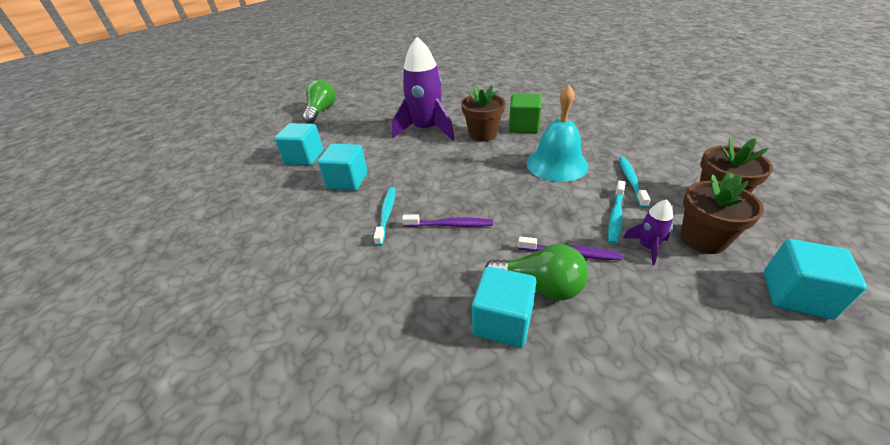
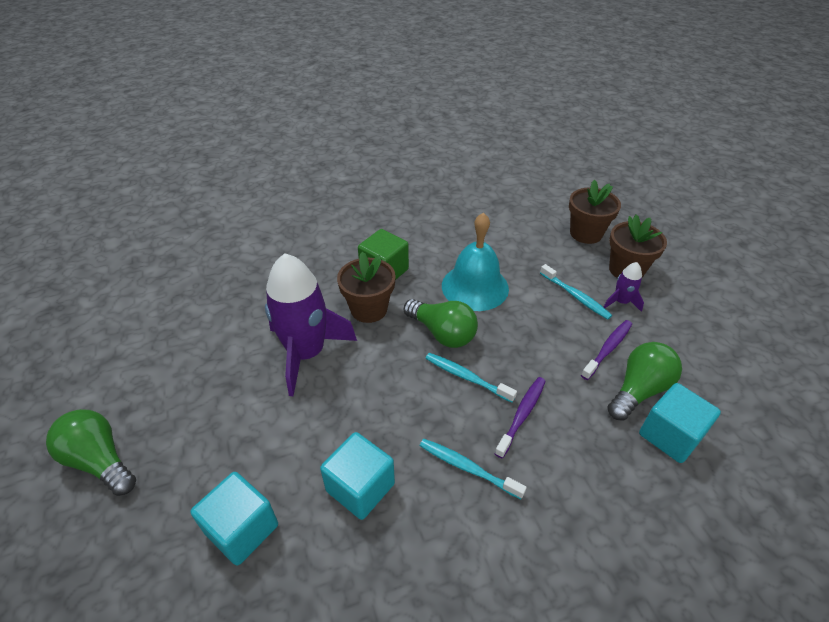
camera: 65 degrees left, 5 degrees up
turquoise toothbrush [619,157,650,208] -> turquoise toothbrush moved to [425,353,517,403]
turquoise cube [764,239,867,319] -> none
none -> green light bulb [404,299,478,348]

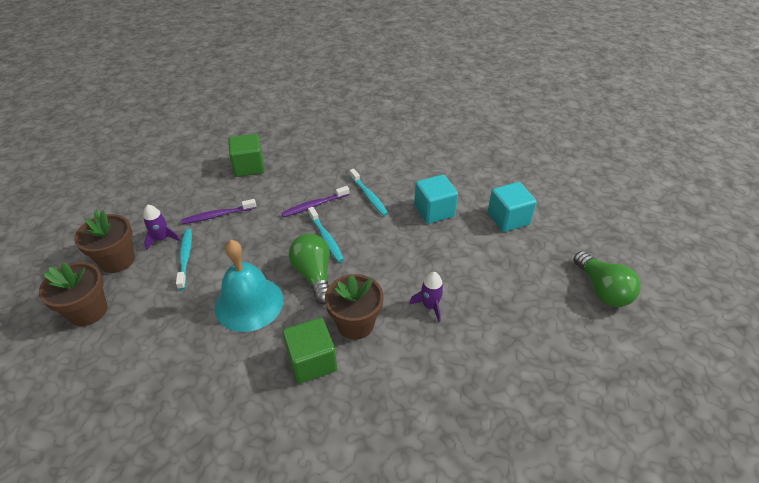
camera: 150 degrees left, 0 degrees up
purple rocket [265,253,357,396] -> purple rocket [410,272,444,322], size x0.44
green light bulb [607,342,682,421] -> none
turquoise cube [639,383,721,463] -> green cube [228,134,265,177]

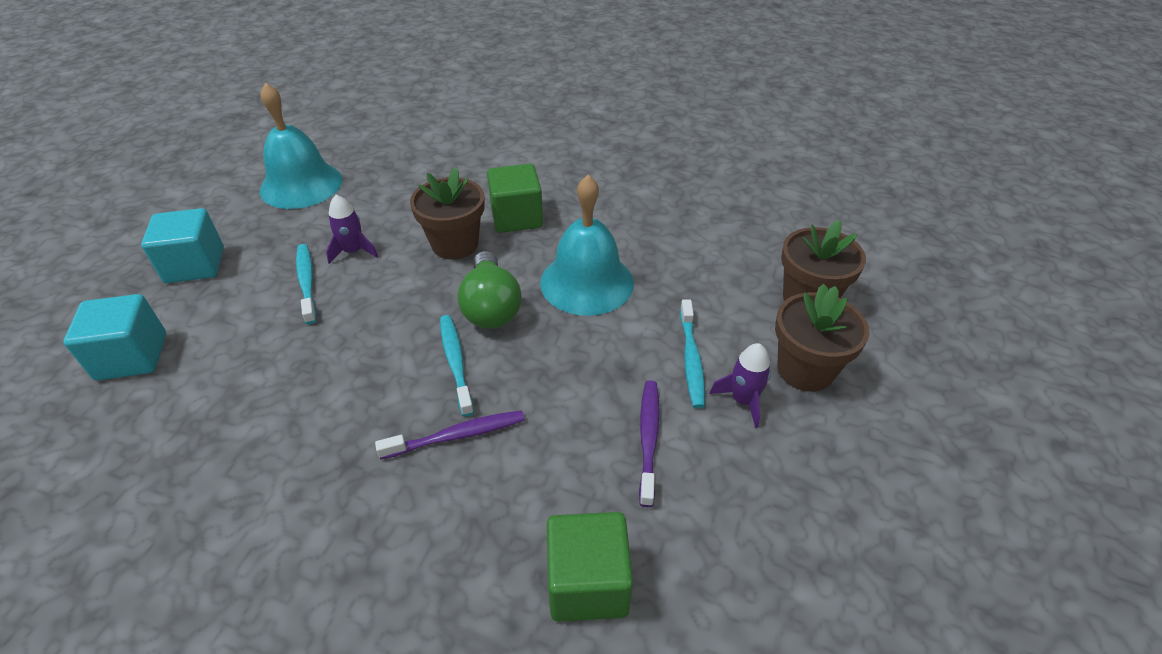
camera: 170 degrees left, 0 degrees up
purple toothbrush [181,199,256,224] -> purple toothbrush turned 75 degrees counterclockwise [639,380,660,507]
turquoise toothbrush [350,169,388,216] -> turquoise toothbrush moved to [296,244,316,324]
turquoise cube [414,175,458,224] -> turquoise cube moved to [141,208,224,283]
green light bulb [573,251,641,307] -> none
none -> turquoise bell [260,82,342,209]

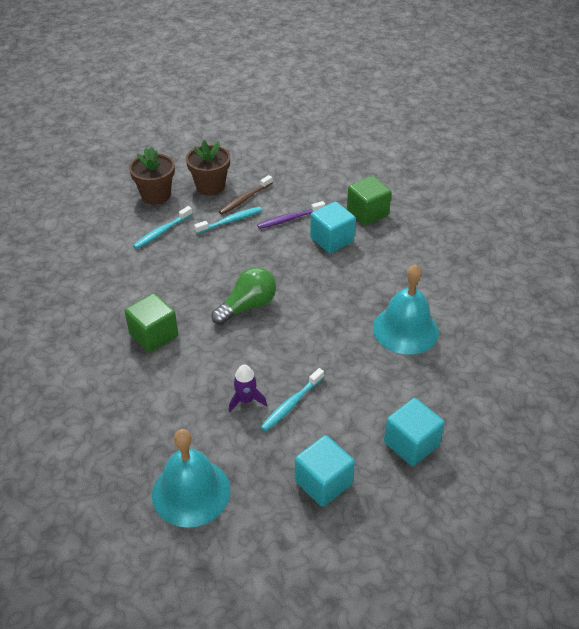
camera: 120 degrees left, 0 degrees up
purple toothbrush [375,410,525,459] -> none
brown flower pot [410,167,485,260] -> none
turquoise toothbrush [440,315,474,417] -> turquoise toothbrush moved to [133,206,192,249]
turquoise bell [540,175,634,316] -> turquoise bell moved to [373,264,439,354]
purple rocket [710,343,771,428] -> brown toothbrush [219,175,273,215]
none -> turquoise cube [310,202,356,253]

